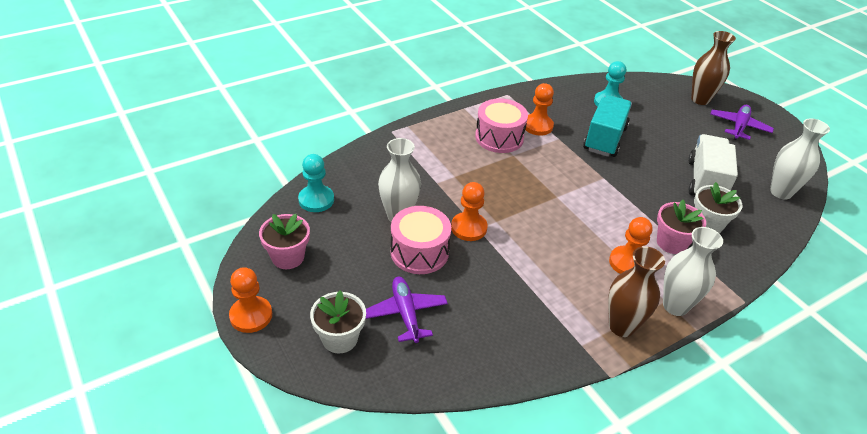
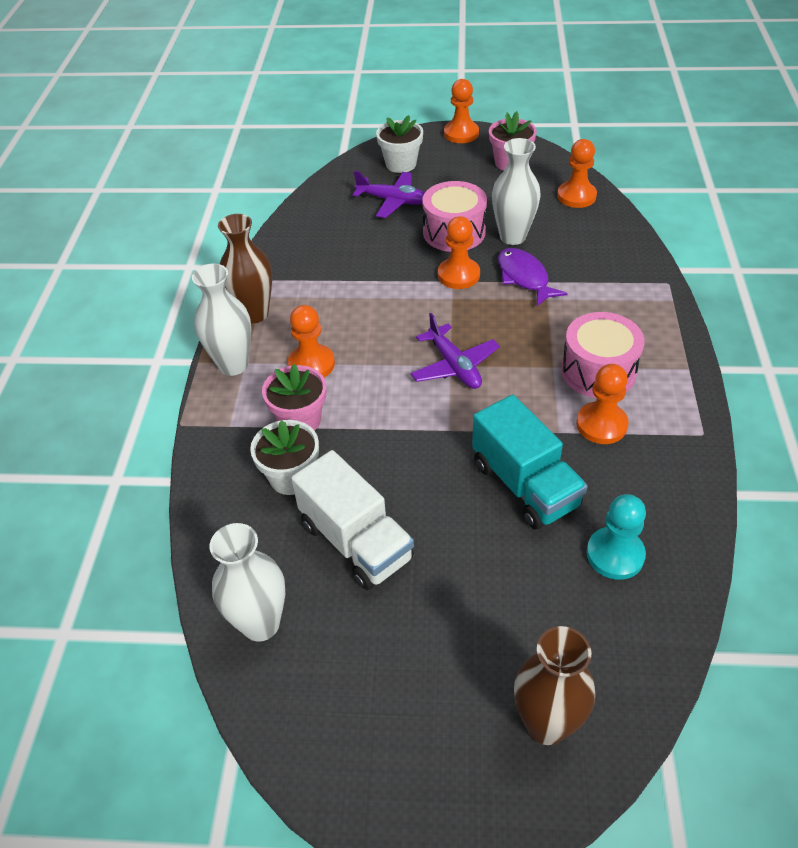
camera: 130 degrees right, 5 degrees up
turquoise pawn [298,154,334,212] -> orange pawn [557,139,597,208]
purple plane [710,105,774,140] -> purple plane moved to [411,313,500,389]
none -> purple fish [498,248,568,306]

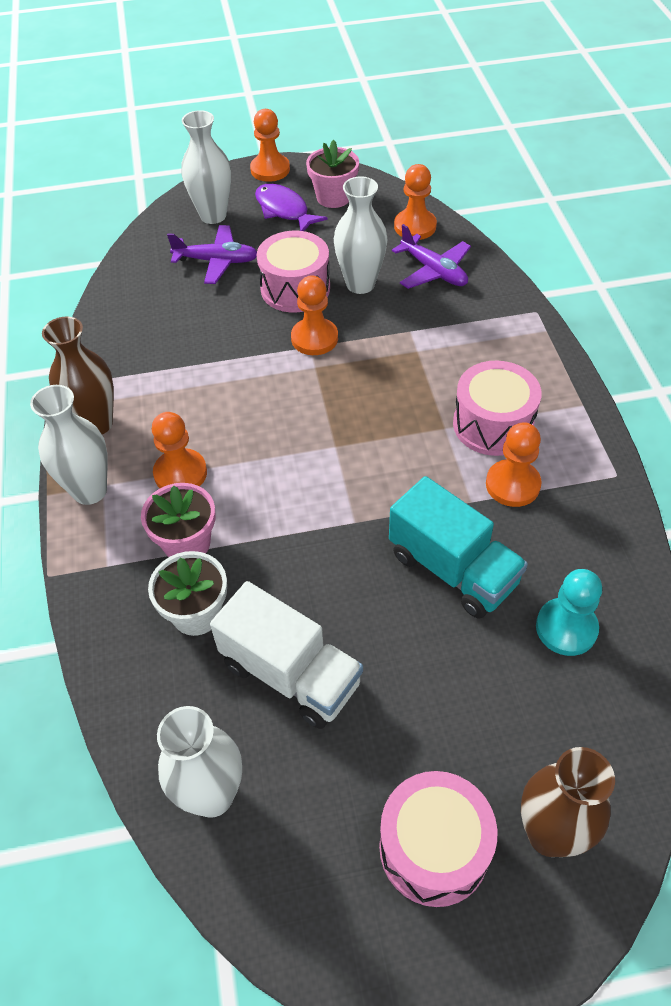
camera: 15 degrees left, 5 degrees up
white flower pot [376,115,423,173] -> white vase [181,110,231,224]
purple plane [411,313,500,389] -> purple plane moved to [392,224,471,289]
purple fish [498,248,568,306] -> purple fish moved to [255,184,328,231]
none -> pink drum [379,771,497,907]

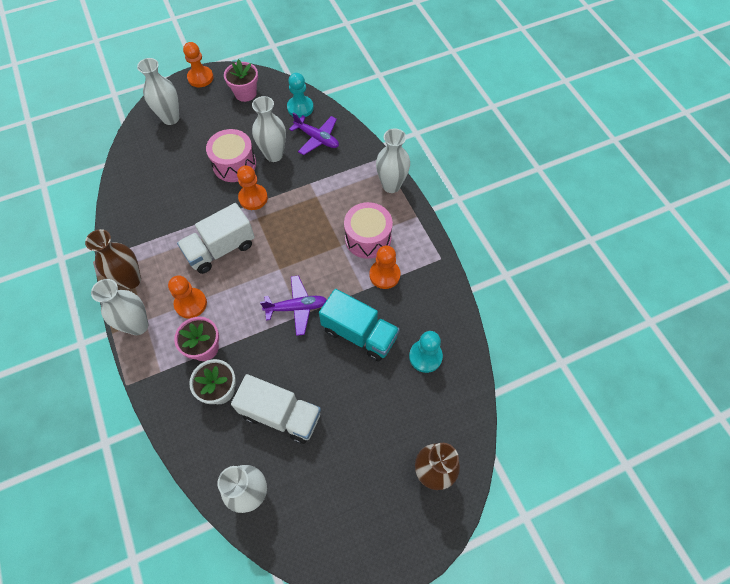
camera: 15 degrees left, 10 degrees up
purple plane [167,225,257,284] -> purple plane moved to [260,275,327,336]
purple fish [255,184,328,231] -> none
pink drum [379,771,497,907] -> none
orange pawn [394,164,437,240] -> turquoise pawn [287,73,314,118]
none -> white truck [177,203,255,274]
none -> white vase [376,128,410,193]

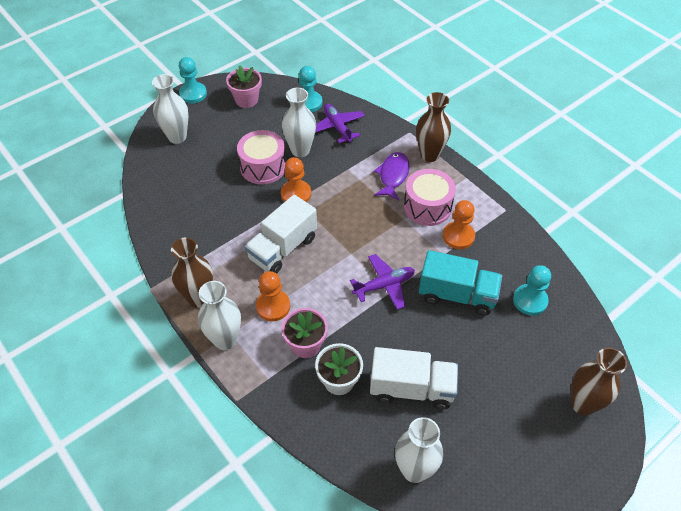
camera: 15 degrees left, 10 degrees down
orange pawn [183,42,214,87] -> turquoise pawn [179,57,207,103]
purple plane [289,113,339,155] -> purple plane turned 135 degrees counterclockwise [315,104,365,143]
white vase [376,128,410,193] -> brown vase [416,92,451,162]
none -> purple fish [374,152,410,200]

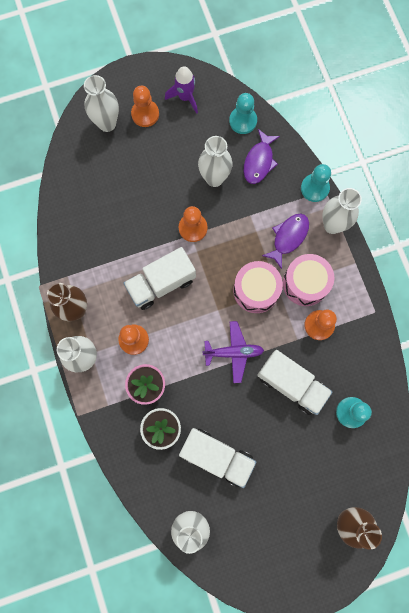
camera: 20 degrees right, 25 degrees up
turquoise pawn [179,57,207,103] -> turquoise pawn moved to [301,164,331,202]
pink flower pot [226,65,262,108] -> purple rocket [165,66,198,114]
pink drum [237,130,286,184] -> pink drum moved to [233,261,283,313]
purple plane [315,104,365,143] -> purple fish [244,129,280,184]
brown vase [416,92,451,162] -> white vase [322,188,362,234]
turquoise truck [419,250,502,316] -> white truck [257,350,333,415]
none -> orange pawn [131,86,159,127]

